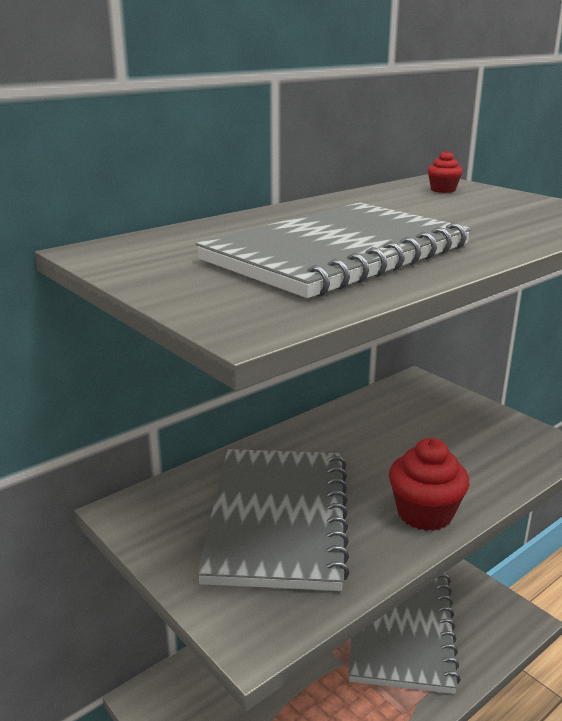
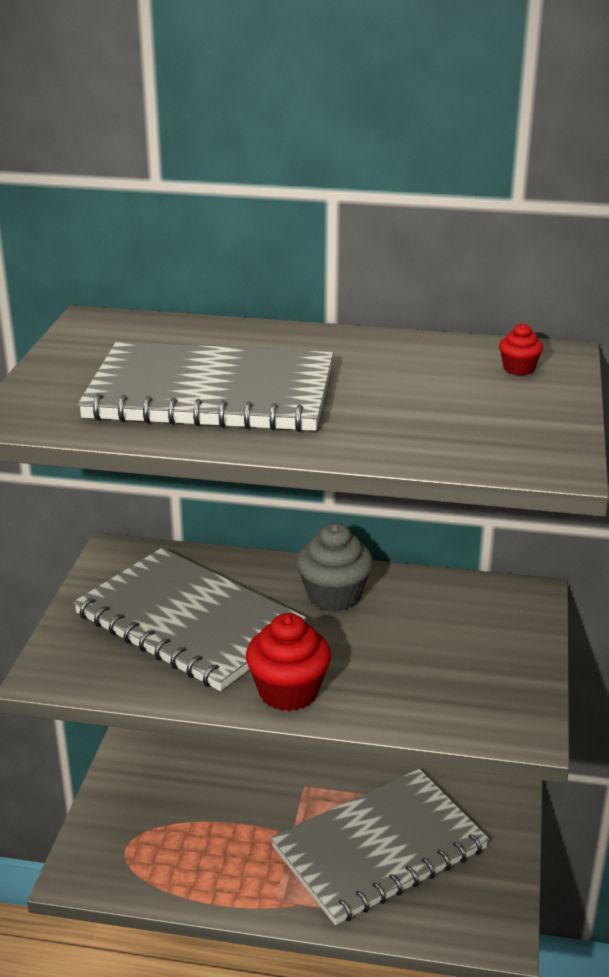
camera: 50 degrees right, 5 degrees up
grey notebook [197,449,350,591] -> grey notebook turned 75 degrees clockwise [73,548,306,691]
none -> grey cupcake [297,523,373,612]

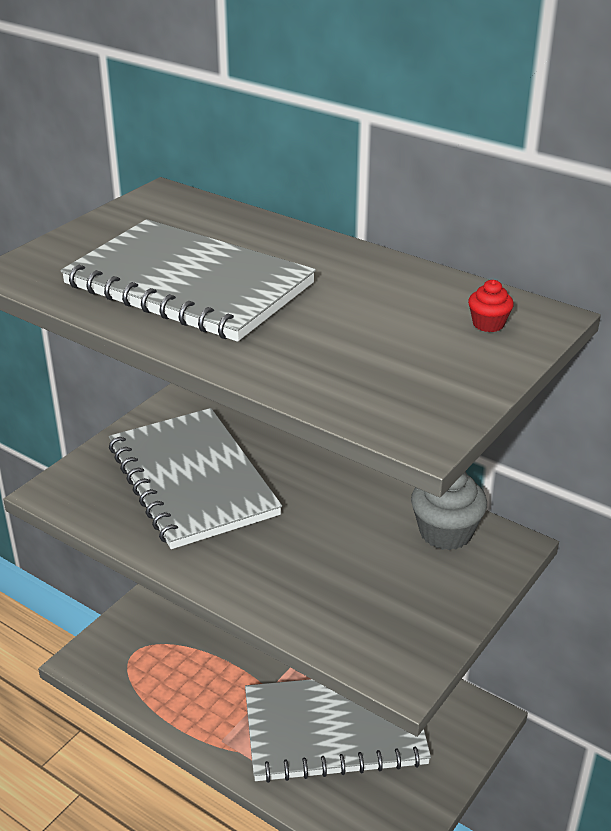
camera: 25 degrees right, 5 degrees up
red cupcake [246,613,331,711] -> none
grey cupcake [297,523,373,612] -> grey cupcake moved to [411,471,487,550]

